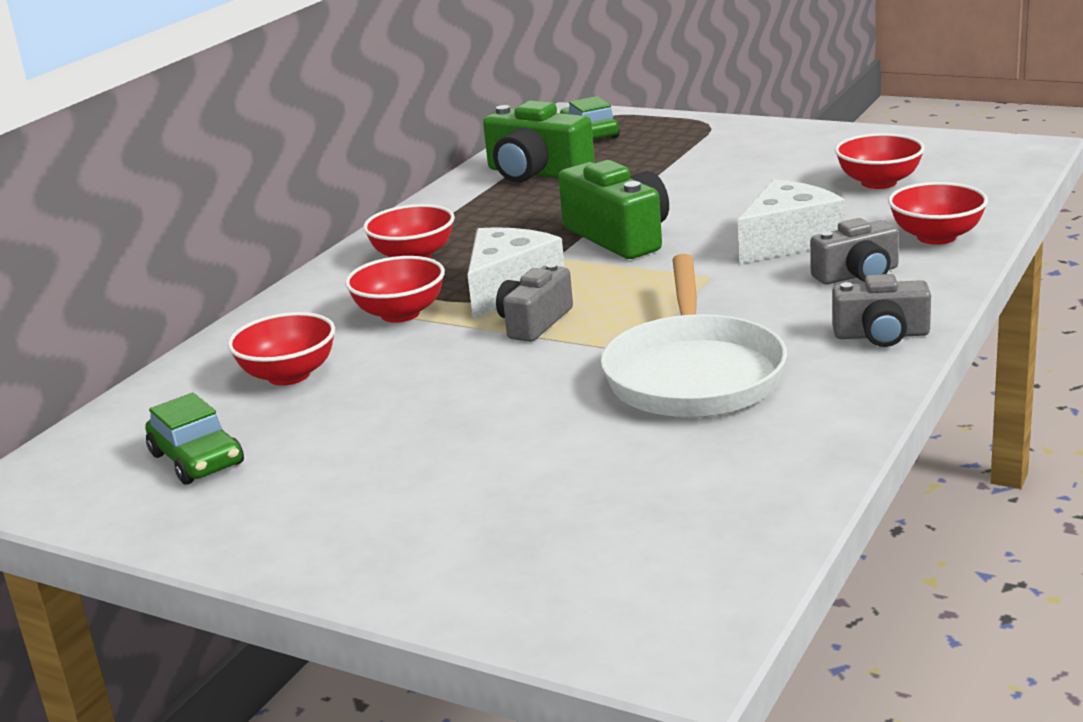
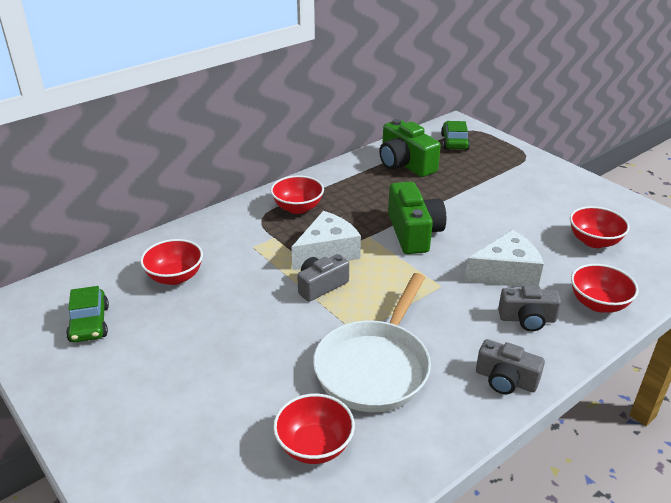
camera: 20 degrees right, 10 degrees up
red bowl [345,256,445,323] -> red bowl moved to [273,394,355,464]

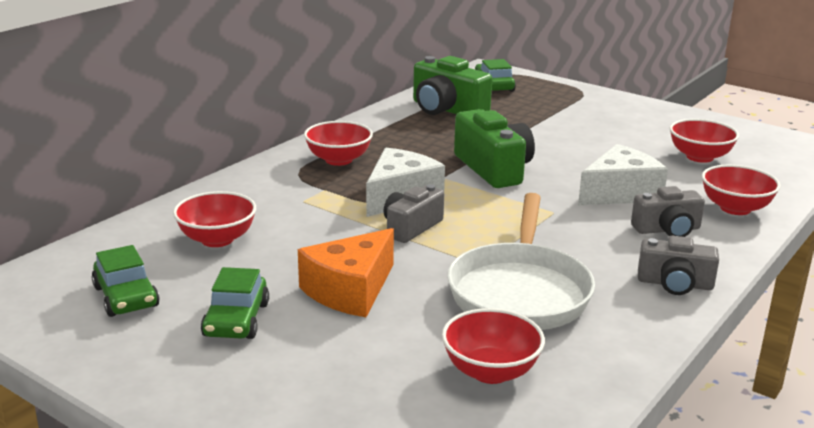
camera: 15 degrees left, 10 degrees down
none -> green car [201,267,269,339]
none -> orange cheese [298,228,394,317]

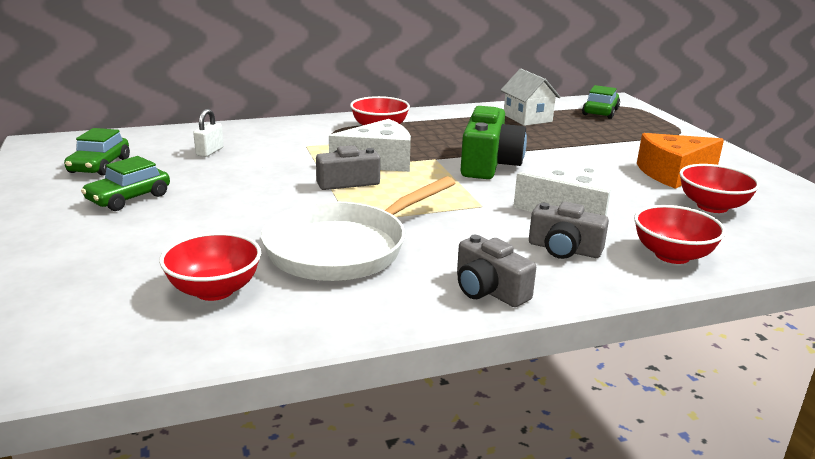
camera: 35 degrees right, 0 degrees up
red bowl [173,191,256,247] -> white padlock [193,109,224,157]
orange cheese [298,228,394,317] -> orange cheese moved to [637,133,724,189]
green camera [413,56,492,115] -> white house [501,69,561,126]

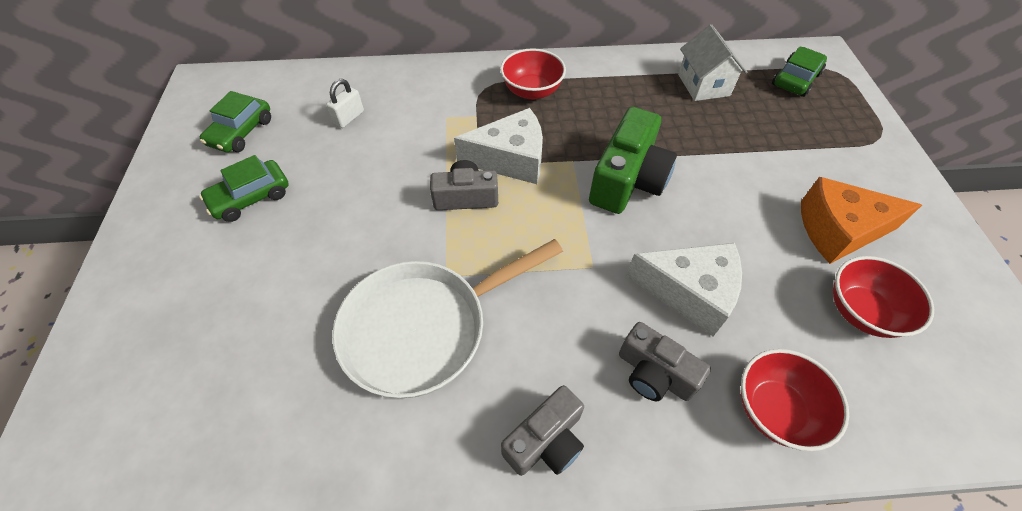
camera: 15 degrees right, 30 degrees up
red bowl [159,232,261,301] -> none
grey camera [457,235,536,307] -> grey camera turned 105 degrees counterclockwise [501,385,584,476]

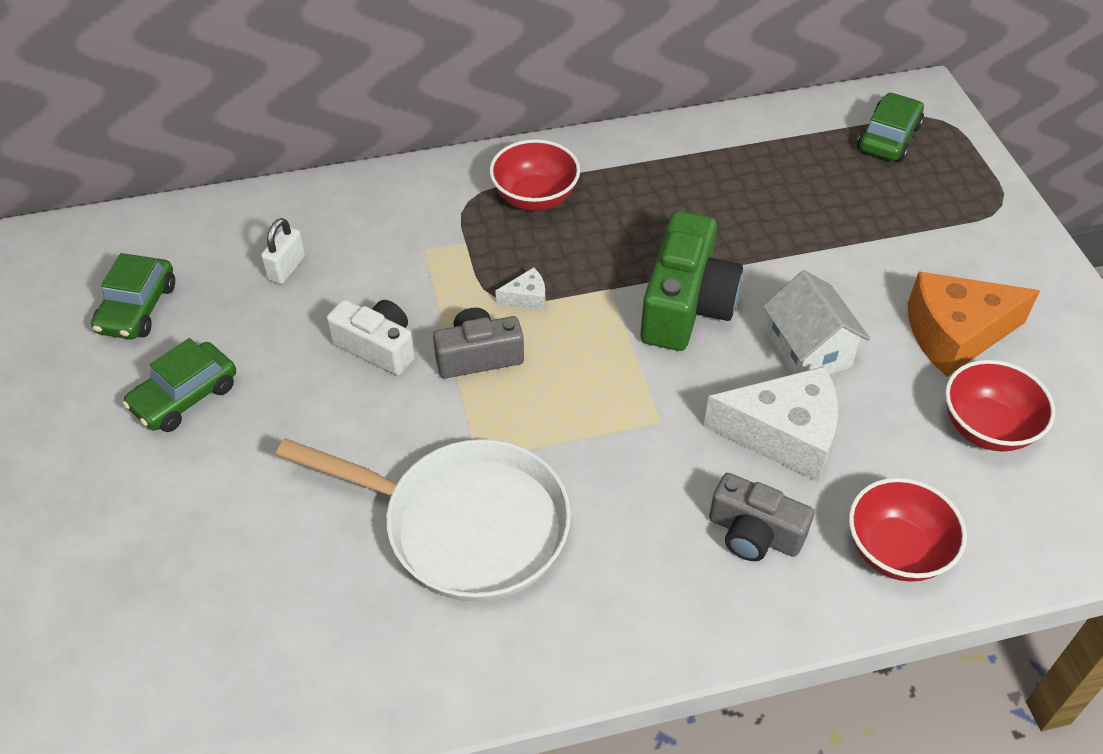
camera: 10 degrees left, 5 degrees down
white pan [332,239,563,398] -> white pan turned 120 degrees counterclockwise [276,438,571,602]
white cheese [454,108,543,184] -> white cheese [495,267,545,310], size x0.43
grey camera [501,385,584,476] -> none
white house [678,24,748,101] -> white house moved to [763,270,870,375]
none -> white camera [327,299,415,376]

